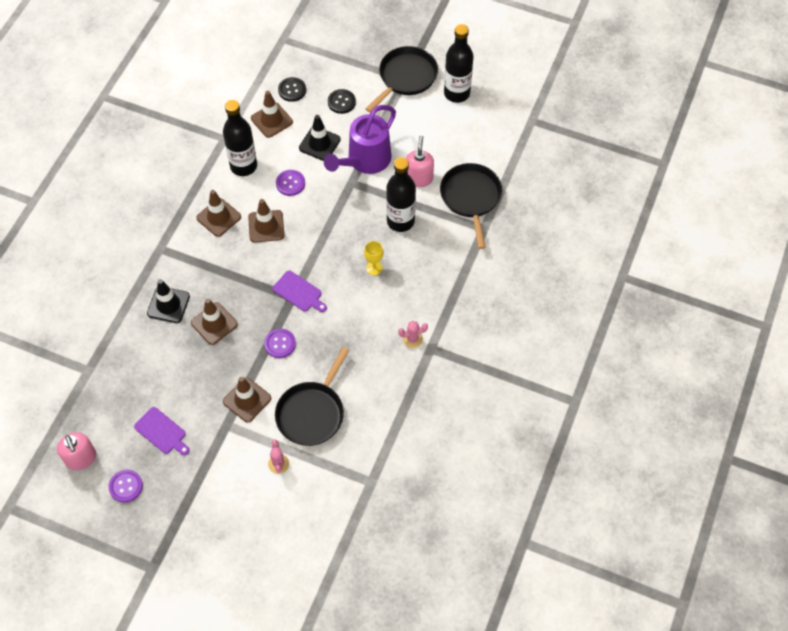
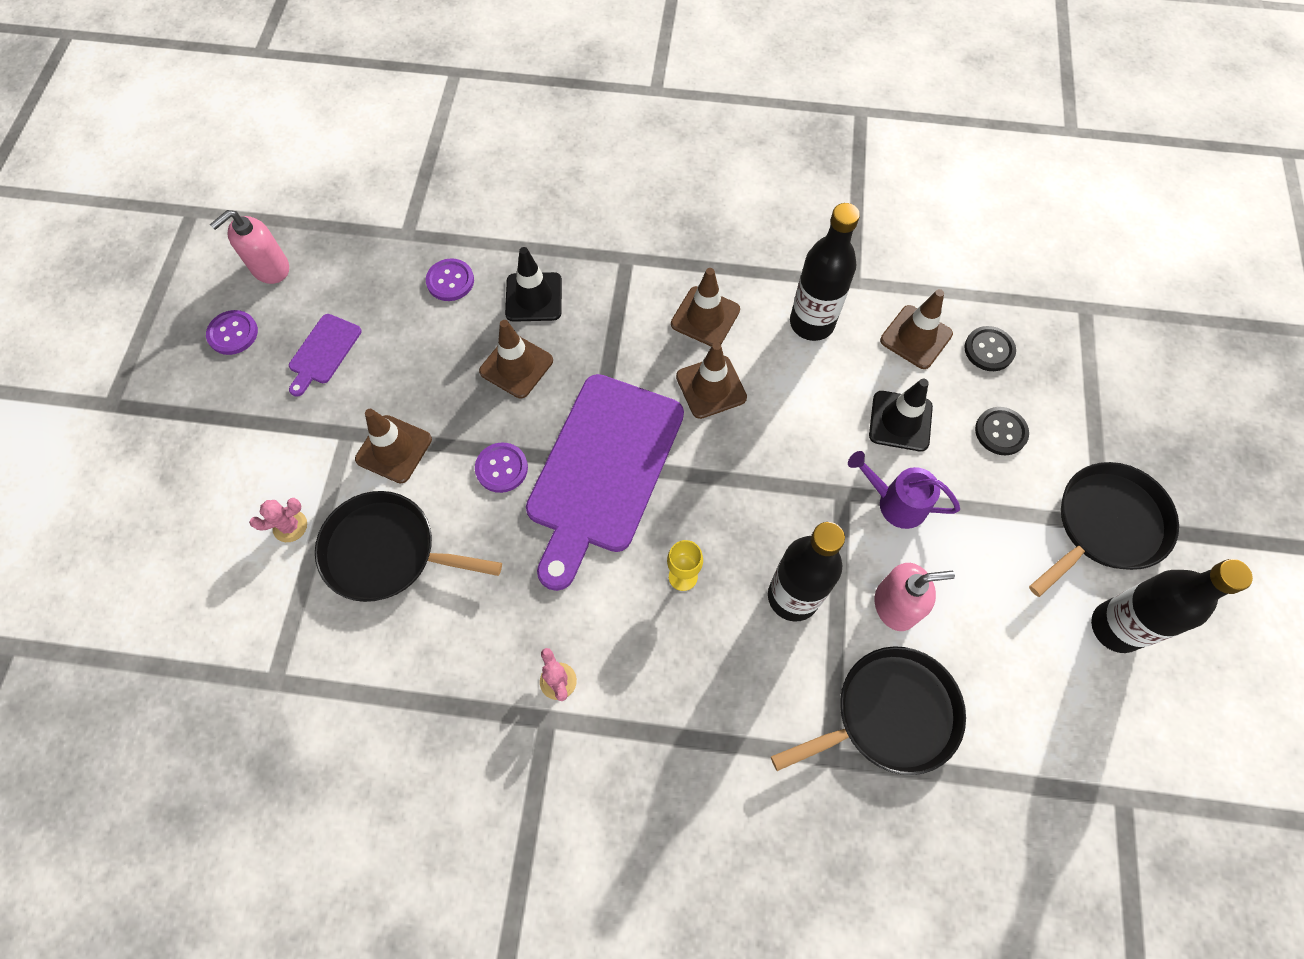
camera: 75 degrees right, 5 degrees up
purple cutting board [273,271,327,312] -> purple cutting board [526,374,684,591], size x2.29
purple button [276,170,305,196] -> purple button moved to [426,258,474,301]
purple watering can [324,105,396,174] -> purple watering can [848,451,960,529], size x0.61
black pan [365,46,438,112] -> black pan turned 60 degrees counterclockwise [1029,462,1179,597]

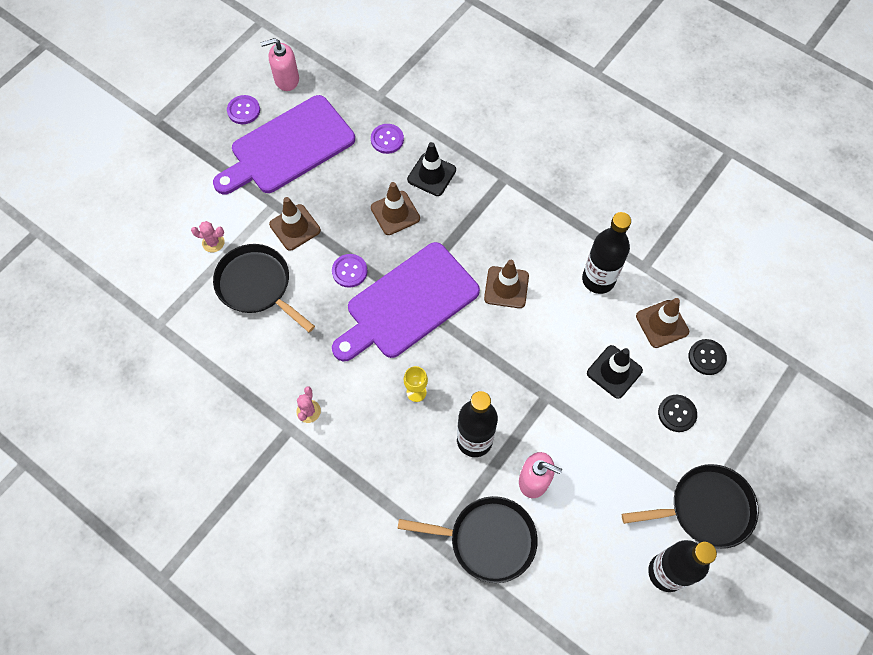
camera: 30 degrees right, 0 degrees up
purple cutting board [289,314,362,397] -> purple cutting board [213,95,355,194], size x2.29
brown traffic cone [671,268,740,346] -> none
purple watering can [848,451,960,529] -> none

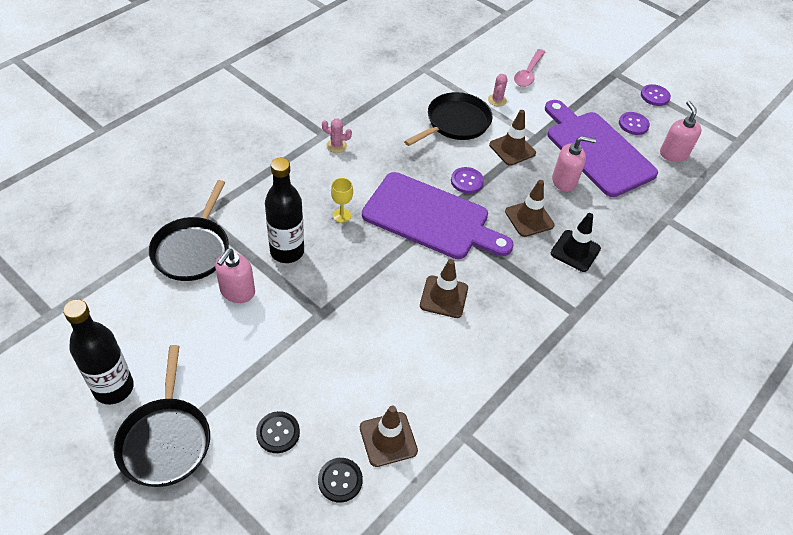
camera: 90 degrees right, 15 degrees down
purple cutting board [332,242,480,361] -> purple cutting board turned 150 degrees clockwise [362,172,514,259]
purple button [371,124,404,154] -> purple button moved to [641,84,671,106]
black bottle [582,212,631,294] -> none
black traffic cone [587,345,643,399] -> none
none -> pink spoon [514,49,545,87]
none -> pink soap dispenser [552,136,596,192]

